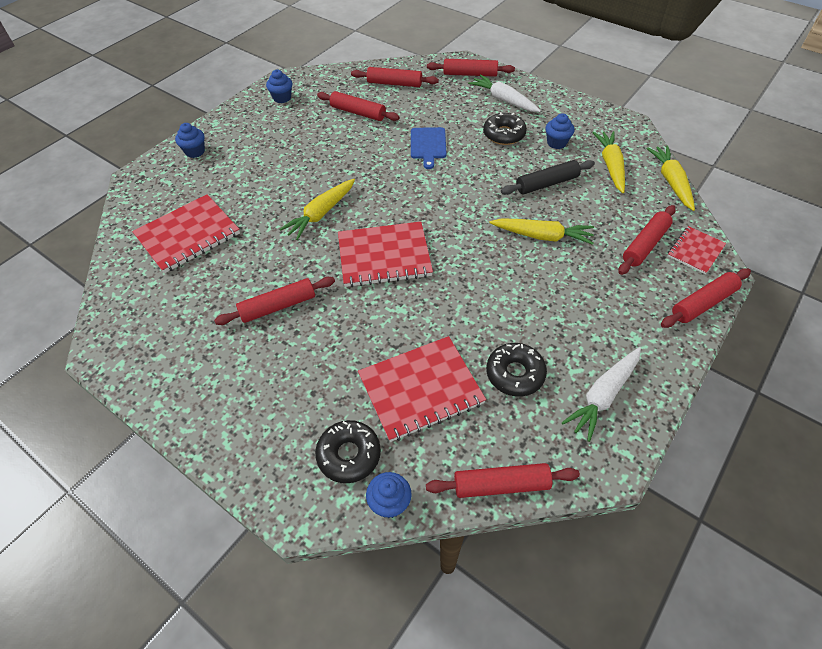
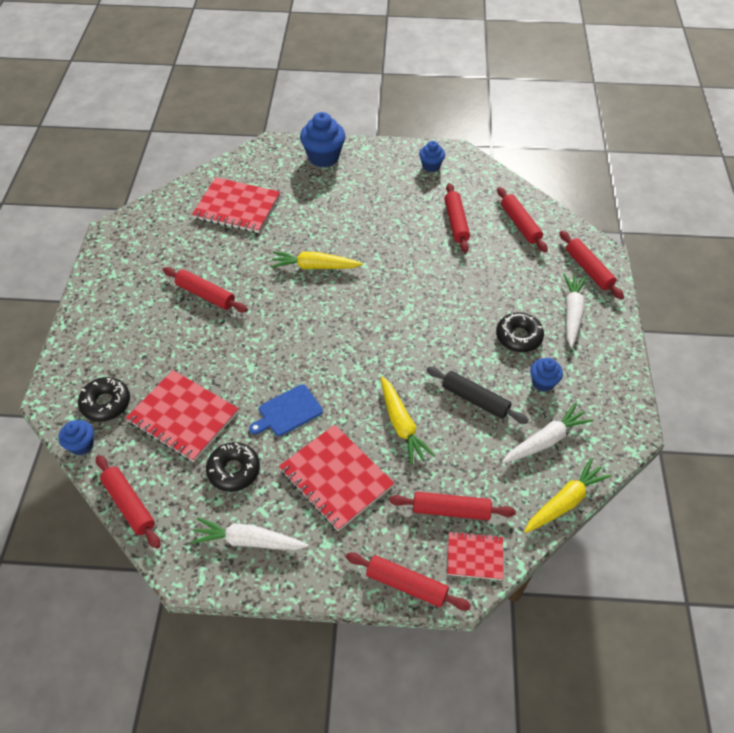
camera: 55 degrees right, 0 degrees up
blue cupcake [175,123,205,158] -> blue cupcake [300,112,345,167], size x1.74
red notebook [338,221,433,287] -> red notebook moved to [279,425,395,531]
blue cutting board [411,127,447,169] -> blue cutting board moved to [249,384,323,436]
yellow carrot [593,131,625,193] -> white carrot [502,403,593,464]

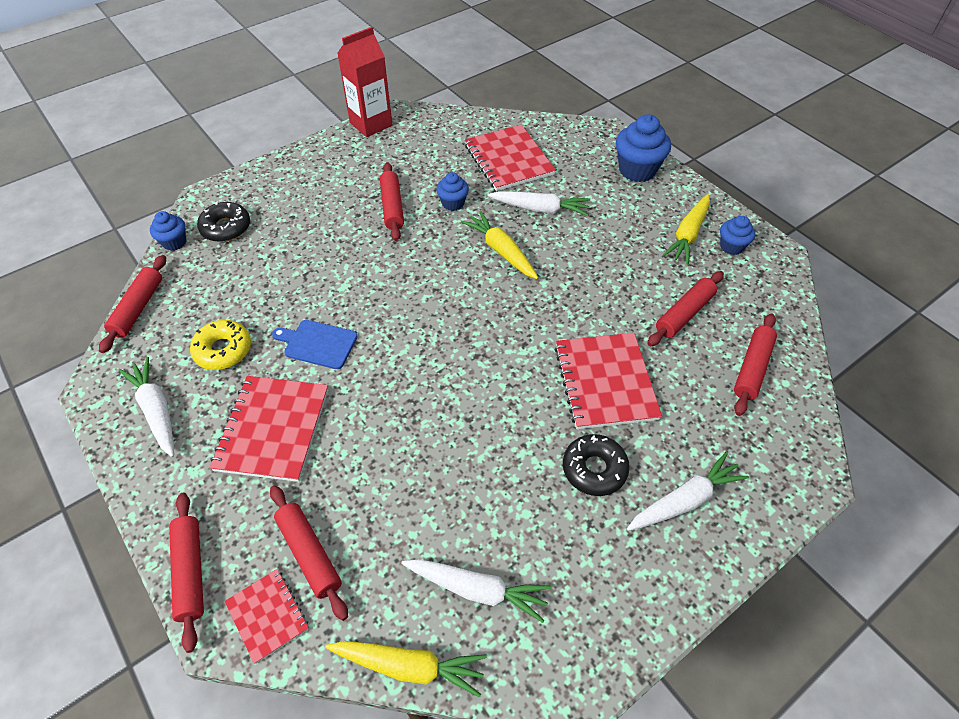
camera: 50 degrees right, 0 degrees up
red notebook [126,370,239,462] -> red notebook moved to [554,333,662,429]
black donut [206,442,260,492] -> yellow donut [190,320,251,370]
yellow carrot [381,376,435,465] -> yellow carrot moved to [663,194,710,265]
black rolling pin [427,367,529,424] -> none
blue cupcake [530,358,563,392] -> blue cupcake moved to [436,172,469,211]
red rolling pin [559,231,624,299] -> none
none -> red carton [337,27,392,137]
none -> white carrot [487,191,590,216]

